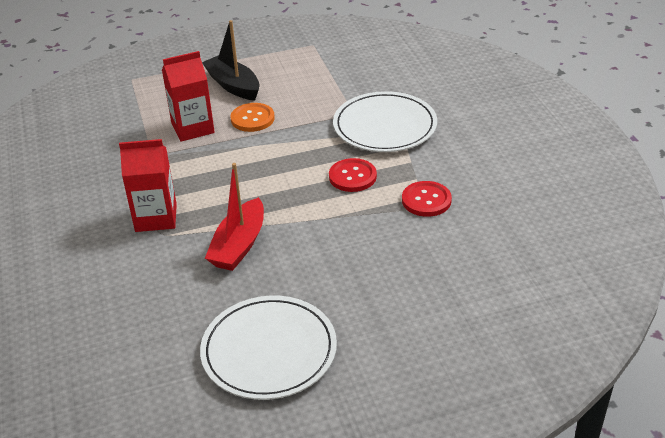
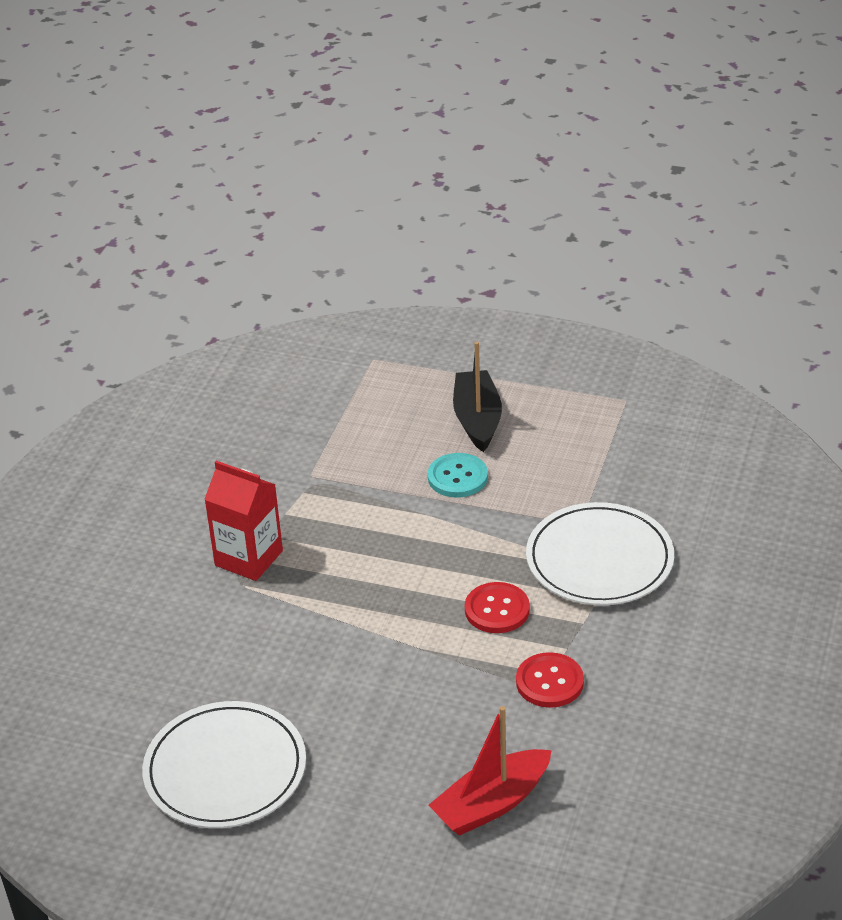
camera: 35 degrees right, 0 degrees up
red carton [162,51,215,142] -> none
red boat [205,163,264,271] -> red boat moved to [429,706,552,836]
orange button [230,103,275,132] -> turquoise button [428,453,488,498]

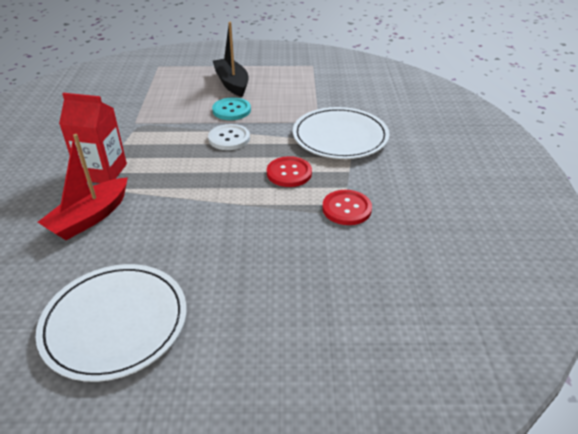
camera: 20 degrees left, 0 degrees up
red boat [429,706,552,836] -> red boat moved to [38,134,128,240]
none -> white button [208,124,250,150]

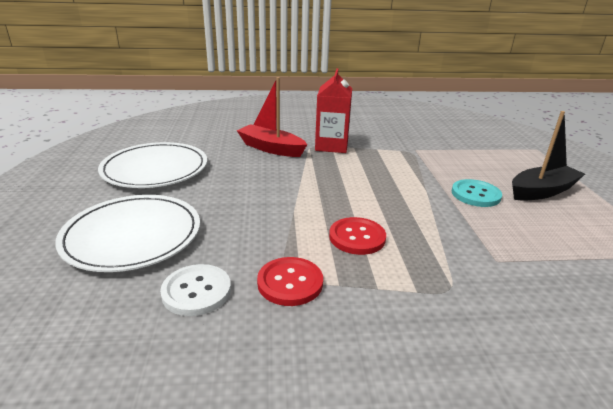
camera: 85 degrees right, 10 degrees down
white button [208,124,250,150] -> white button moved to [160,264,231,316]
white plate [293,107,390,159] -> white plate moved to [55,195,200,272]

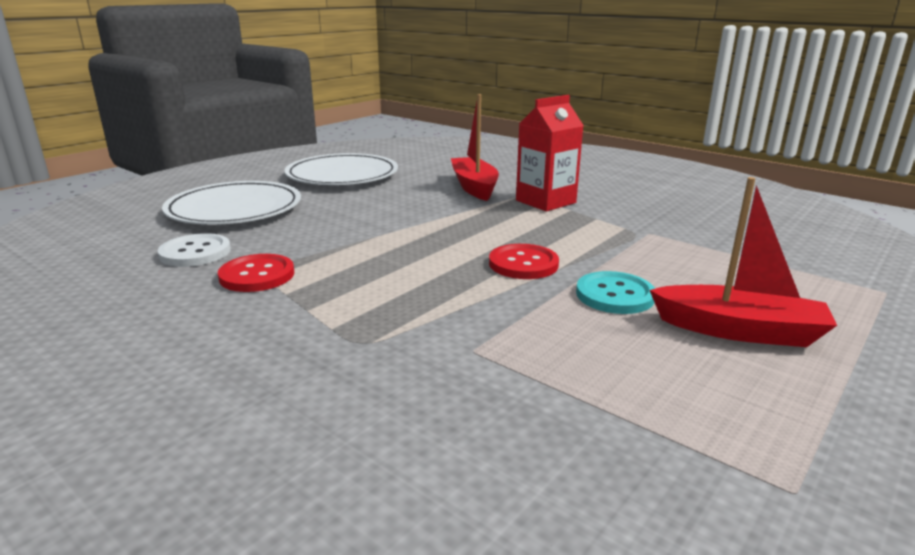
camera: 45 degrees right, 5 degrees down
red button [329,217,386,255] -> red button moved to [489,244,559,279]
black boat [512,111,585,201] -> red boat [650,177,837,347]

